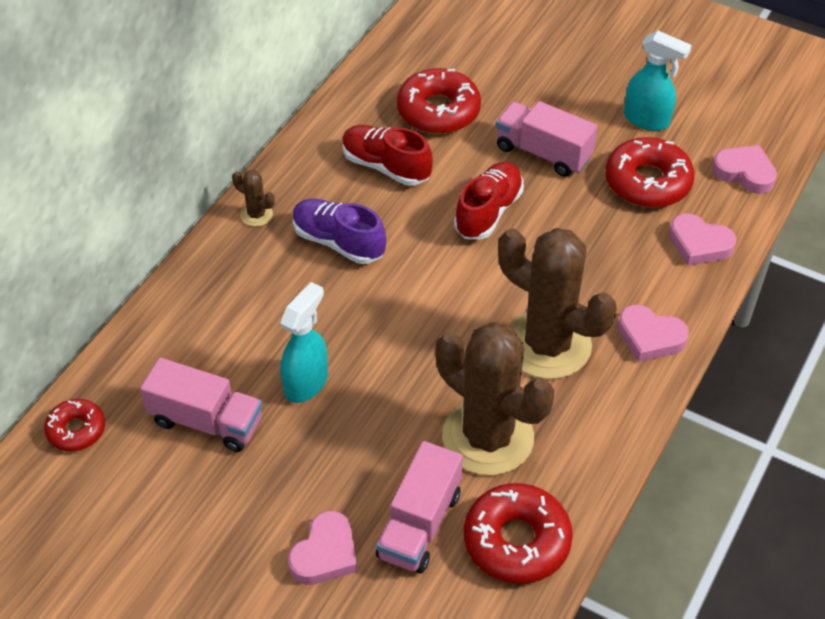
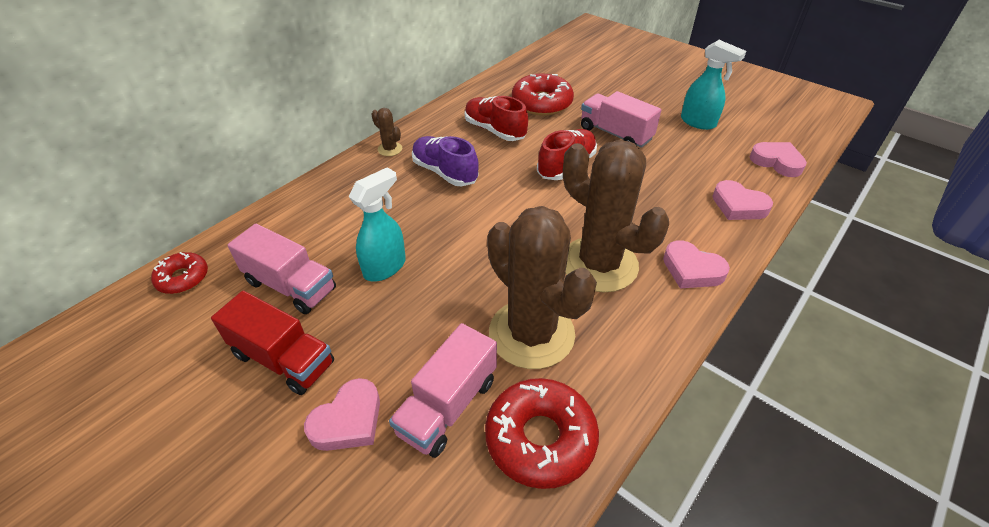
camera: 10 degrees right, 5 degrees down
red donut [605,137,695,208] -> none
none -> red truck [211,291,334,395]

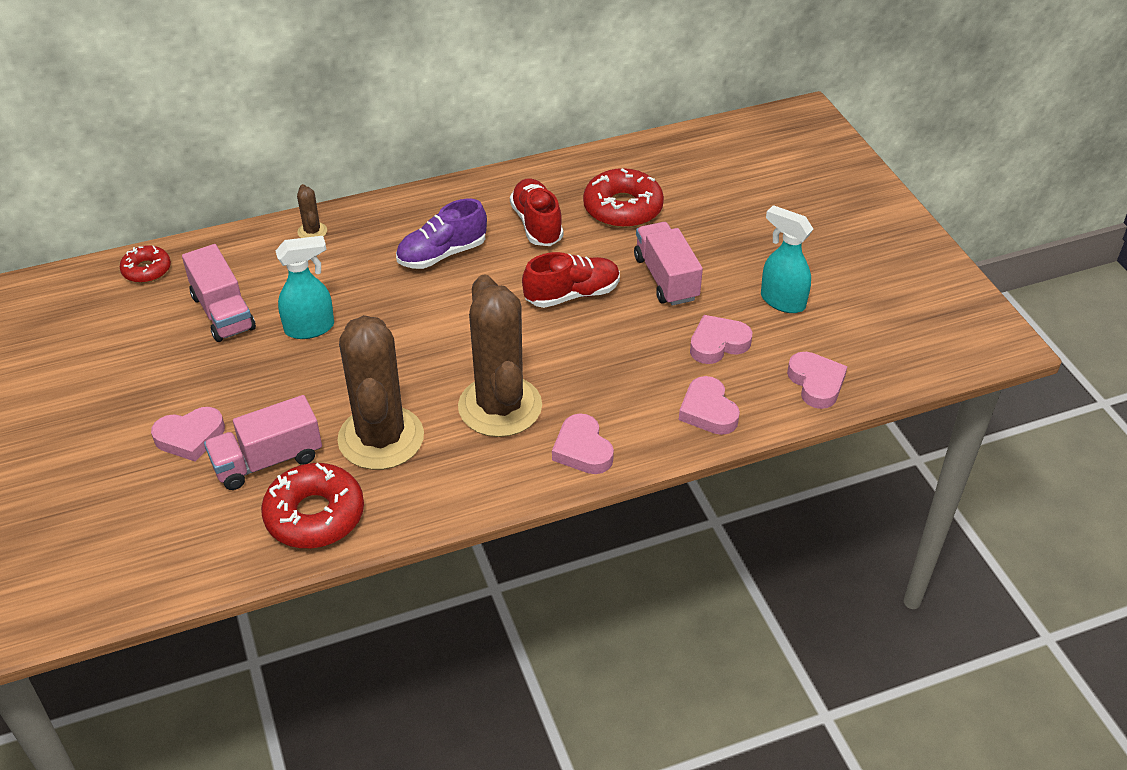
camera: 30 degrees right, 0 degrees up
red truck [211,291,334,395] -> none
brown cactus [371,108,402,156] -> brown cactus moved to [297,184,327,238]
purple shoe [412,136,479,186] -> purple shoe turned 105 degrees counterclockwise [396,199,487,269]
turquoise spray bottle [681,40,746,130] -> turquoise spray bottle turned 150 degrees clockwise [761,205,813,313]
none -> pink heart [690,315,752,364]

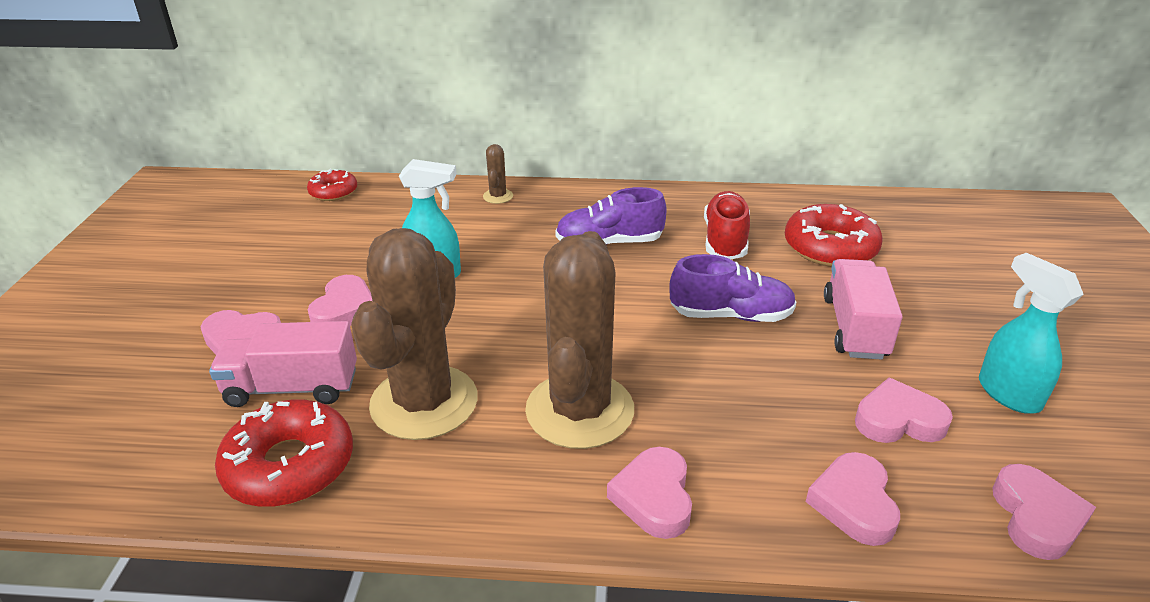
camera: 25 degrees right, 10 degrees down
pink truck [182,244,256,342] -> none
red shoe [522,252,620,308] -> purple shoe [669,254,796,322]
none -> pink heart [307,275,372,326]

